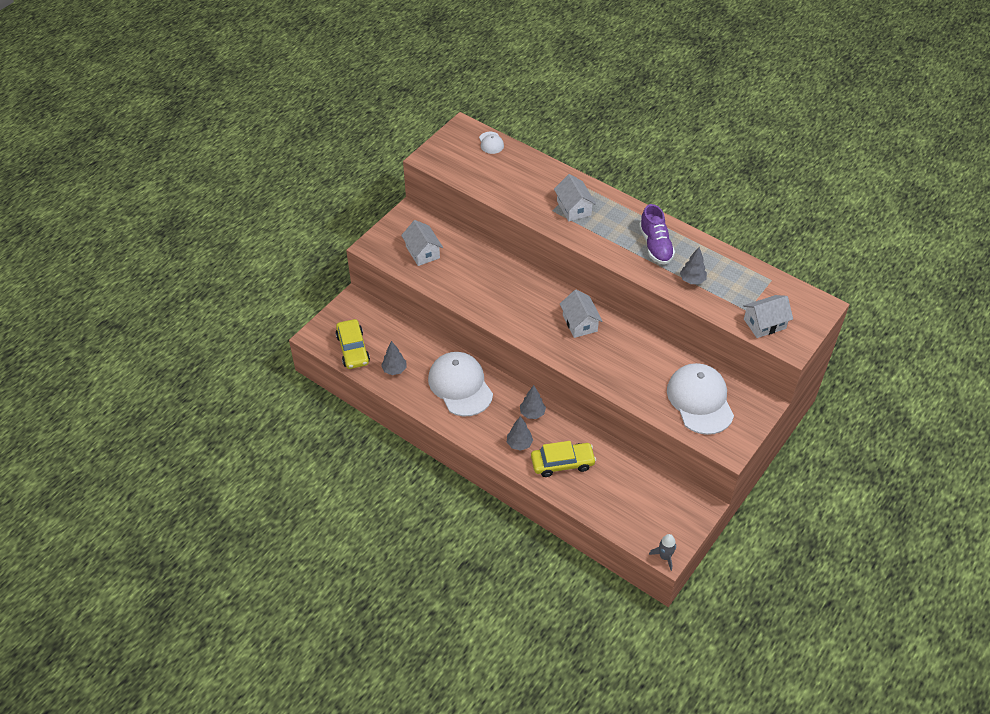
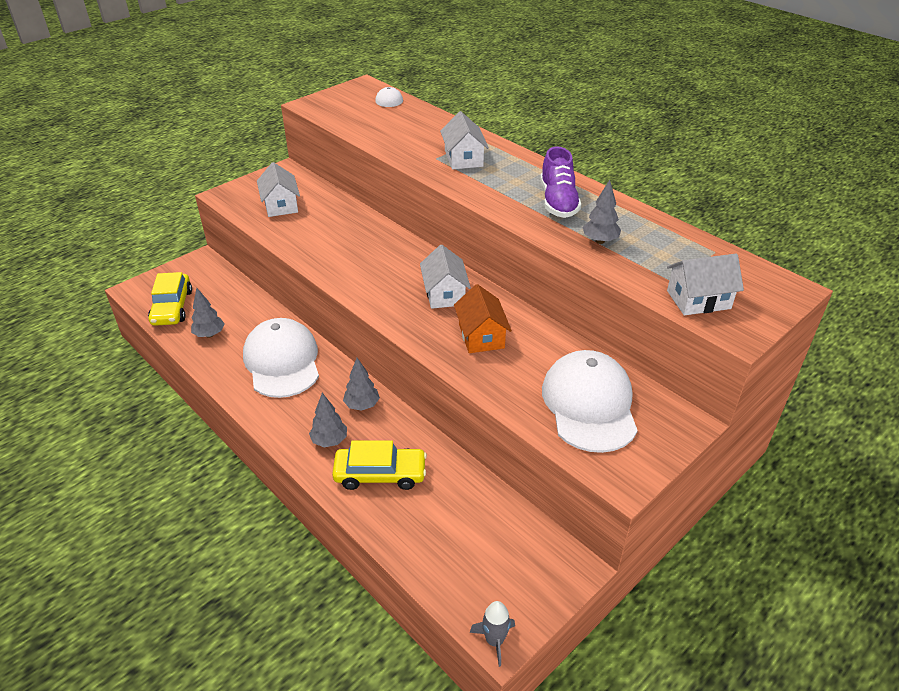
camera: 10 degrees right, 10 degrees down
none -> orange house [454,284,512,353]

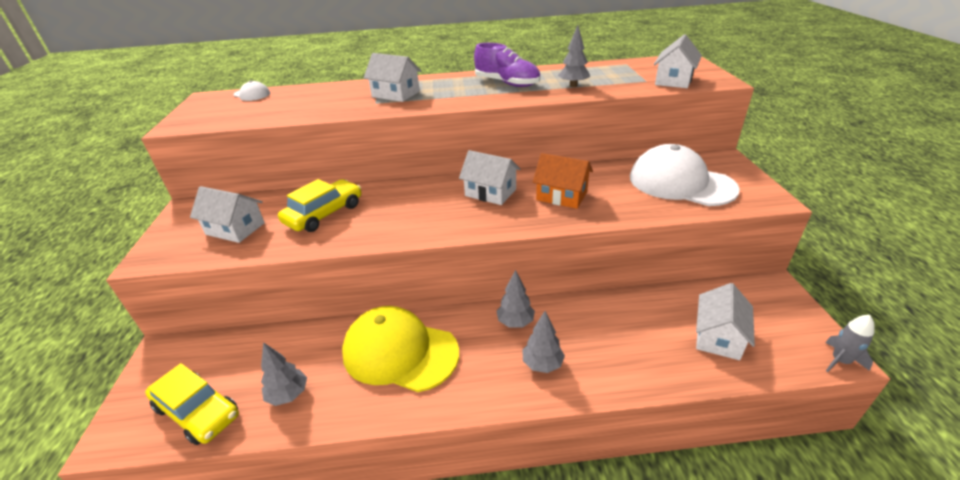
camera: 50 degrees left, 5 degrees down
white cap [243,318,319,398] -> yellow cap [342,306,459,392]
yellow car [332,441,427,490] -> yellow car moved to [278,179,362,232]
none -> white house [696,283,755,360]

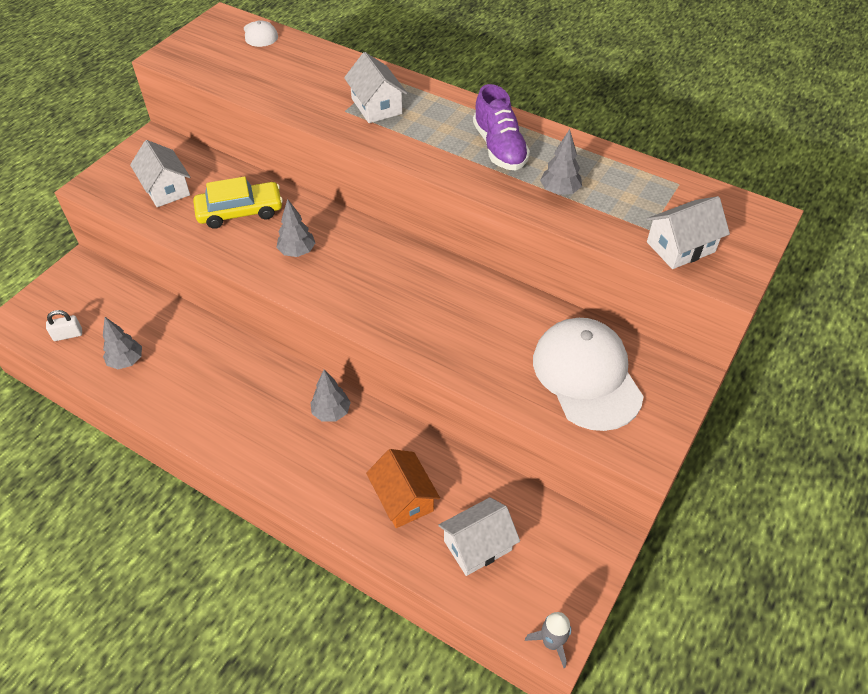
camera: 35 degrees right, 15 degrees up
yellow car [145,363,239,445] -> white padlock [46,310,82,341]
yellow cap [342,306,459,392] -> none
white house [459,150,520,205] -> none
grey tree [523,311,565,373] -> grey tree moved to [276,199,315,257]
orange house [533,153,593,209] -> orange house moved to [366,449,440,528]

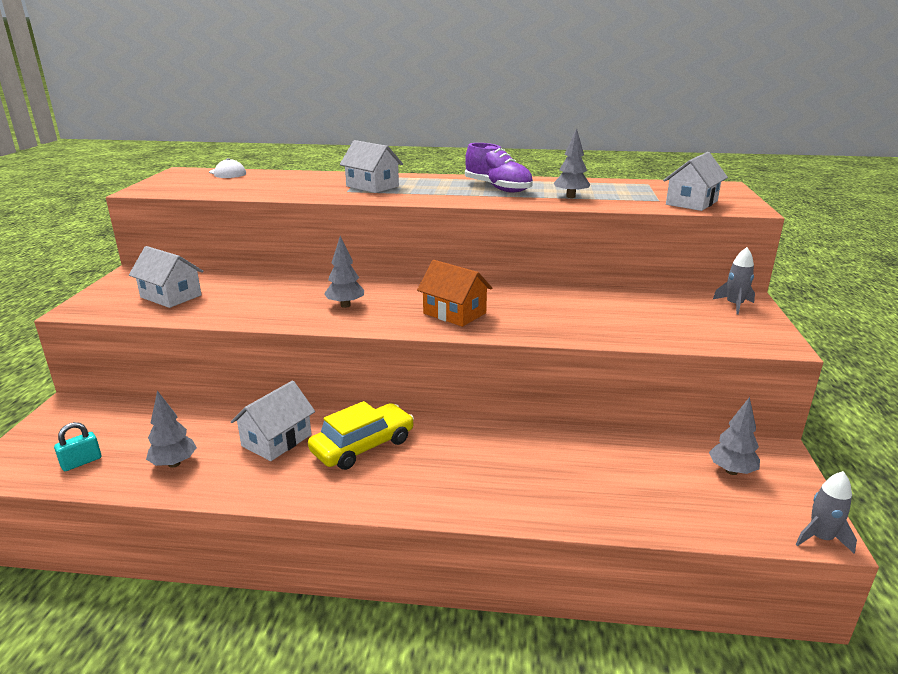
camera: 25 degrees left, 25 degrees down
white padlock [46,310,82,341] -> turquoise padlock [54,422,101,471]
yellow car [193,176,283,229] -> yellow car moved to [308,401,414,470]
grey tree [310,370,351,422] -> grey tree moved to [709,397,760,475]
orange house [366,449,440,528] -> orange house moved to [417,260,492,327]
white house [438,497,520,576] -> white house moved to [231,381,315,461]
white cap [533,318,644,431] -> none
none -> grey rocket [713,247,755,315]

